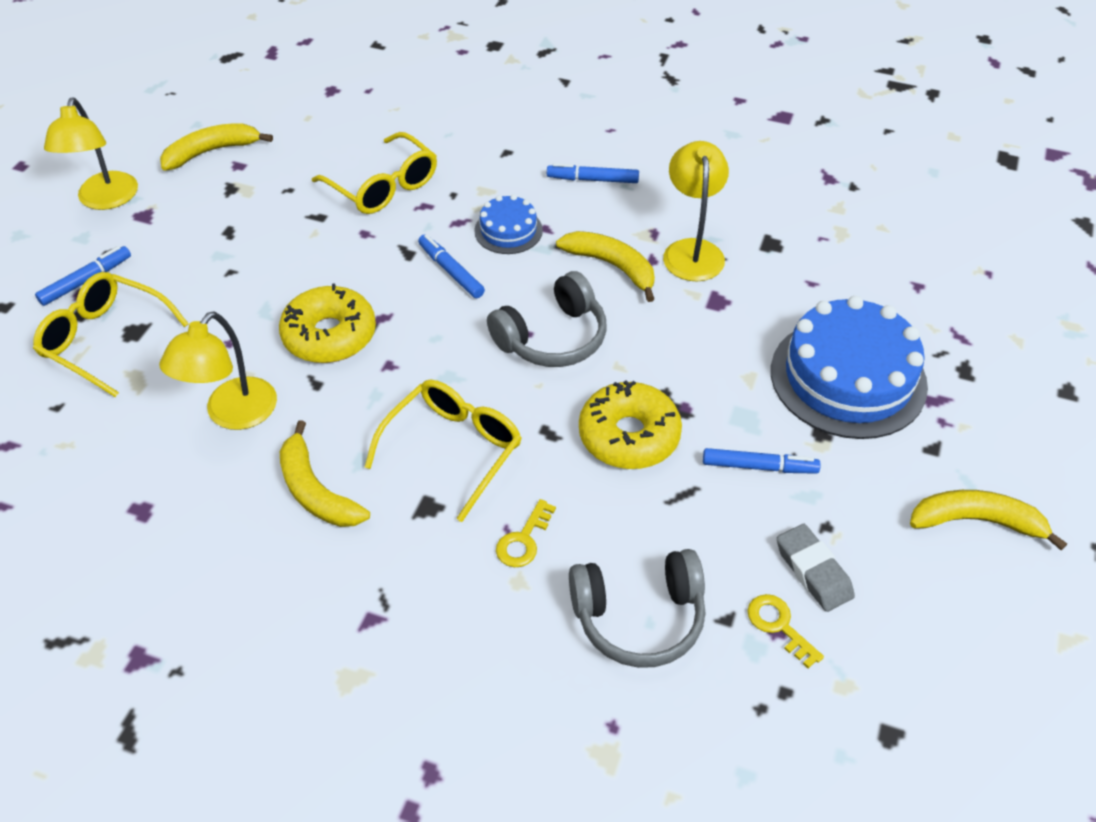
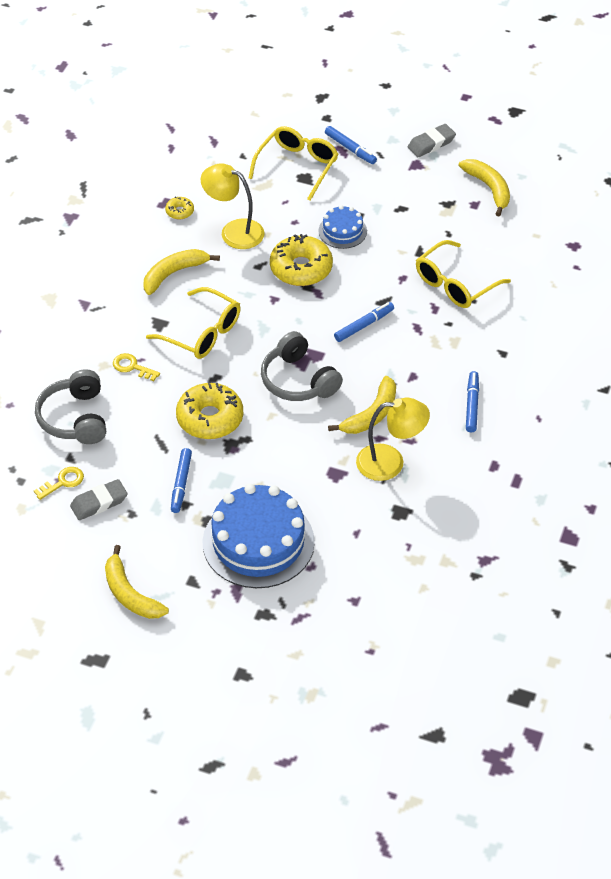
camera: 90 degrees right, 0 degrees up
yellow lamp [44,98,138,210] -> grey eraser [408,124,456,157]
blue cake [474,194,543,254] -> blue cake moved to [318,205,367,249]
yellow banana [910,490,1067,550] -> yellow banana turned 135 degrees clockwise [105,545,169,619]
none -> yellow donut [165,196,194,219]

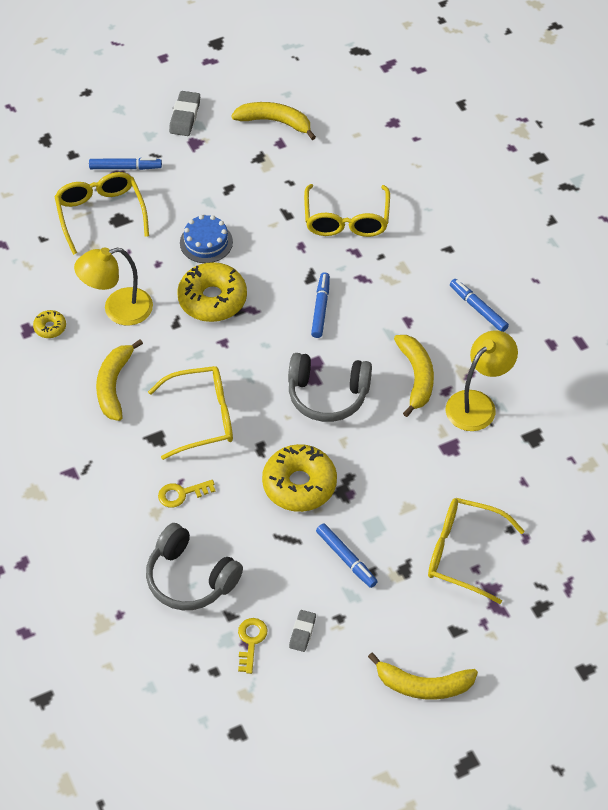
camera: 45 degrees left, 5 degrees up
grey eraser [70,479,127,520] -> grey eraser [289,610,316,652], size x0.66
blue cake [202,484,315,588] -> yellow glasses [428,498,524,604]

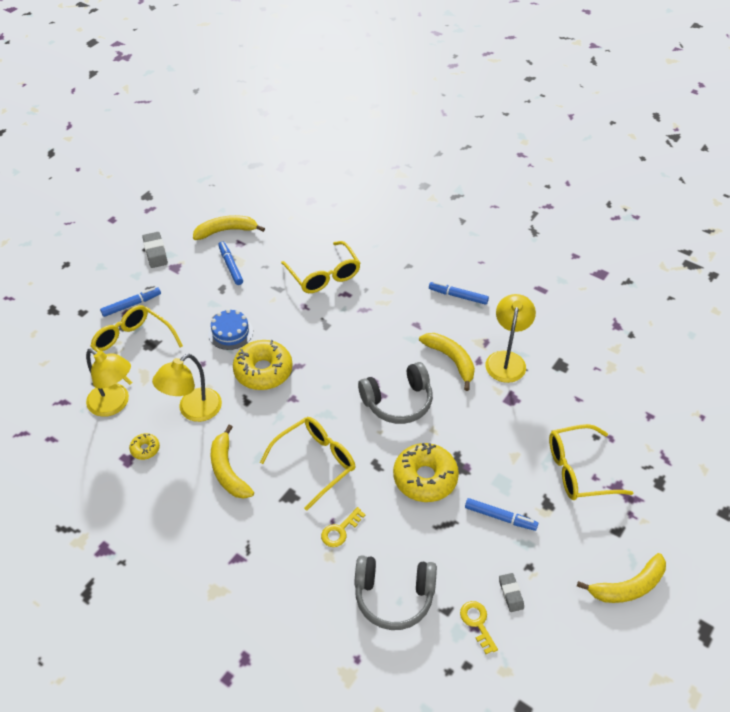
camera: 30 degrees left, 5 degrees down
blue marker [311,272,330,338] -> blue marker moved to [218,241,243,285]
none -> yellow lamp [86,349,131,417]

